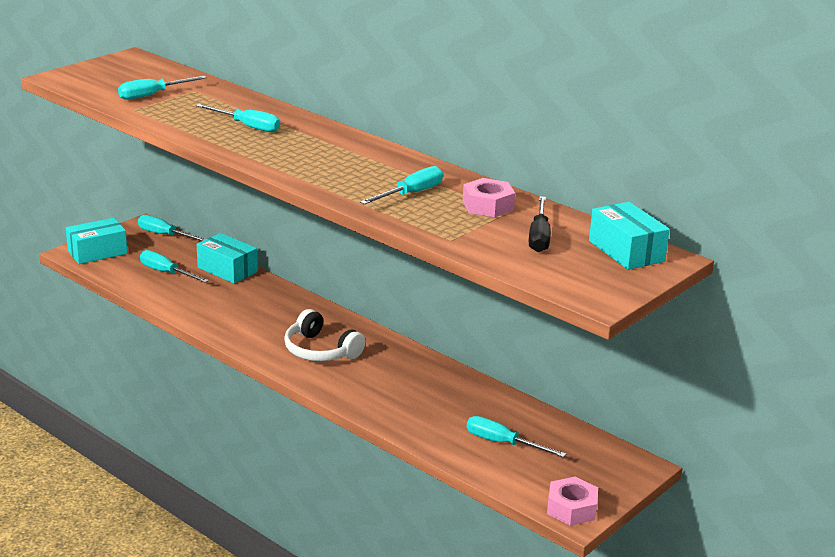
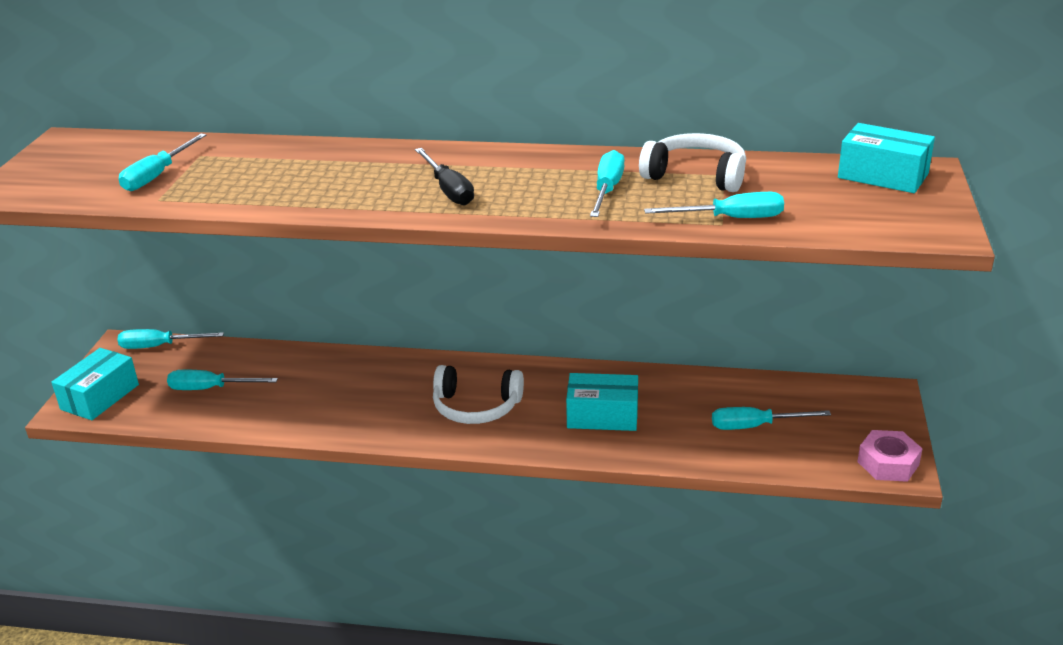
camera: 30 degrees left, 5 degrees up
turquoise screwdriver [196,104,280,132] -> turquoise screwdriver moved to [644,192,784,218]
turquoise box [197,233,258,283] -> turquoise box moved to [566,373,638,431]
pink nut [463,178,515,217] -> white headphones [639,133,746,192]
black screwdriver [529,196,551,252] -> black screwdriver moved to [415,148,474,206]

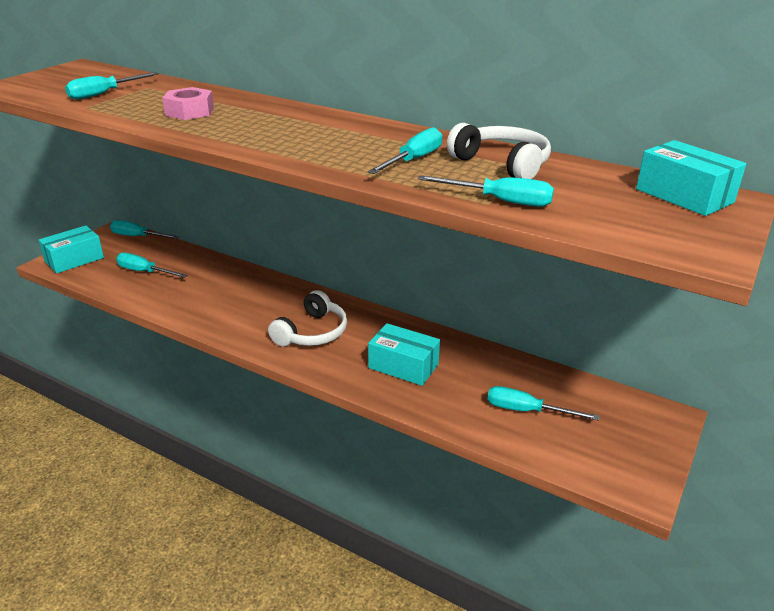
camera: 20 degrees right, 0 degrees up
black screwdriver [415,148,474,206] -> none
white headphones [433,365,524,424] -> white headphones turned 90 degrees counterclockwise [268,290,347,346]
pink nut [857,430,923,482] -> pink nut moved to [162,87,214,120]

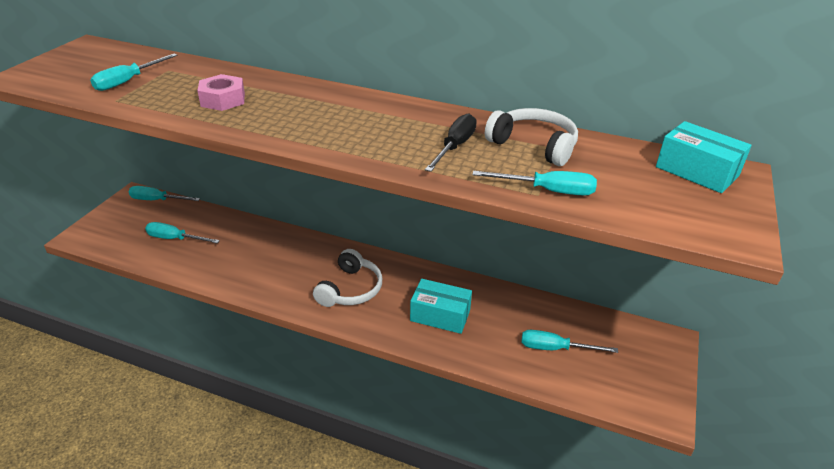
camera: 10 degrees left, 5 degrees up
turquoise box [39,226,104,273] -> none
turquoise screwdriver [368,127,442,174] -> black screwdriver [425,114,477,172]

